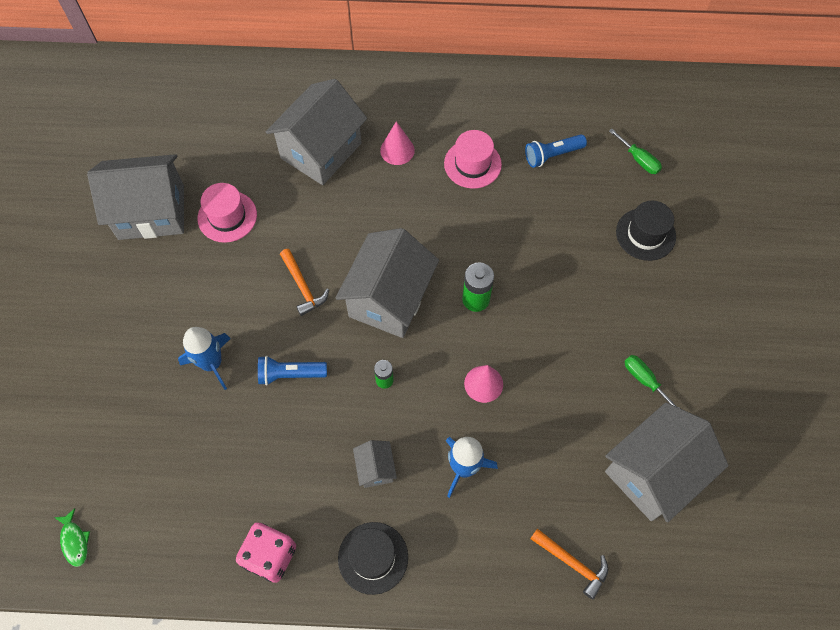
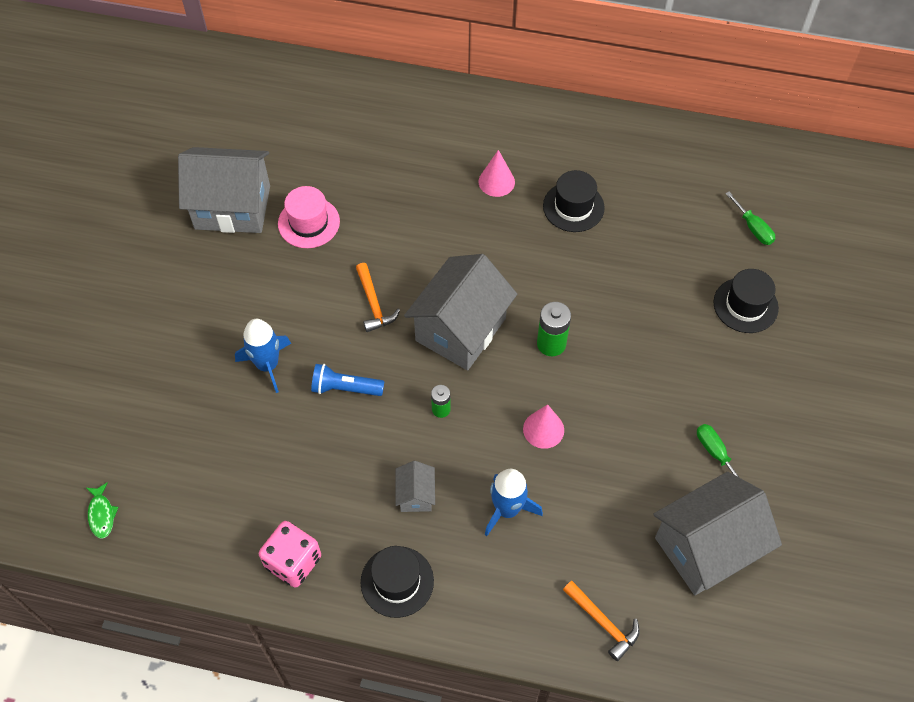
camera: 10 degrees right, 5 degrees down
grey house [266,79,367,185] -> none
pink hat [444,130,502,189] -> black hat [543,170,605,232]
blue flashlight [525,134,587,168] -> none

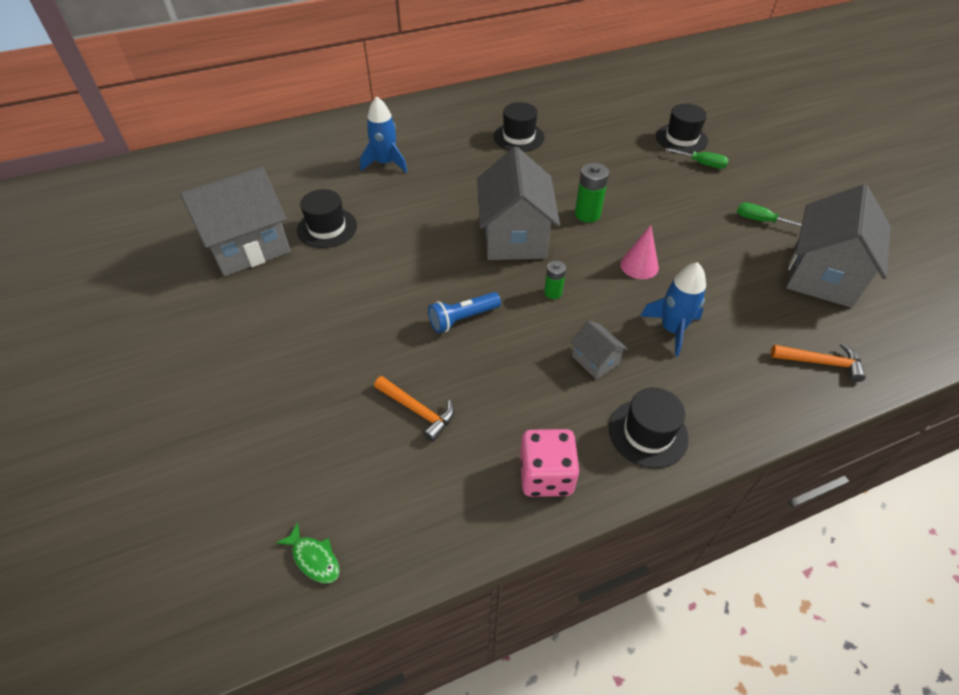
camera: 35 degrees left, 10 degrees down
blue rocket [235,319,291,393] -> blue rocket moved to [360,96,408,173]
pink hat [278,186,340,248] -> black hat [297,189,357,248]
orange hammer [356,263,400,332] -> orange hammer moved to [374,376,454,442]
pink cone [479,150,515,197] -> none
green screwdriver [725,192,775,245] -> green screwdriver moved to [665,148,729,169]

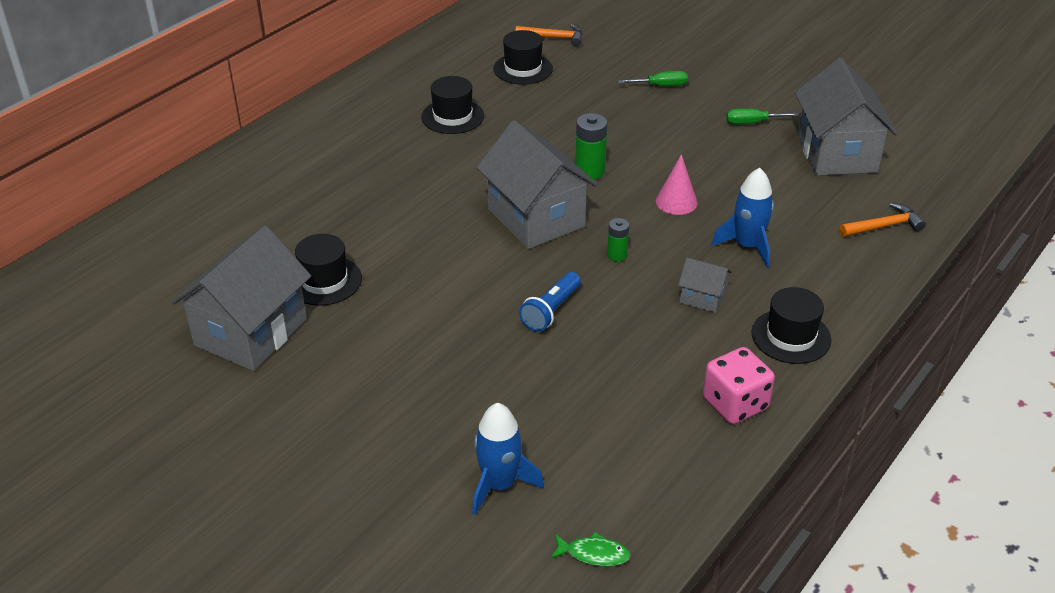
camera: 30 degrees left, 10 degrees down
blue rocket [360,96,408,173] -> blue rocket moved to [472,403,544,515]
orange hammer [374,376,454,442] -> orange hammer moved to [515,24,582,46]
black hat [656,104,708,153] -> black hat moved to [493,30,553,85]

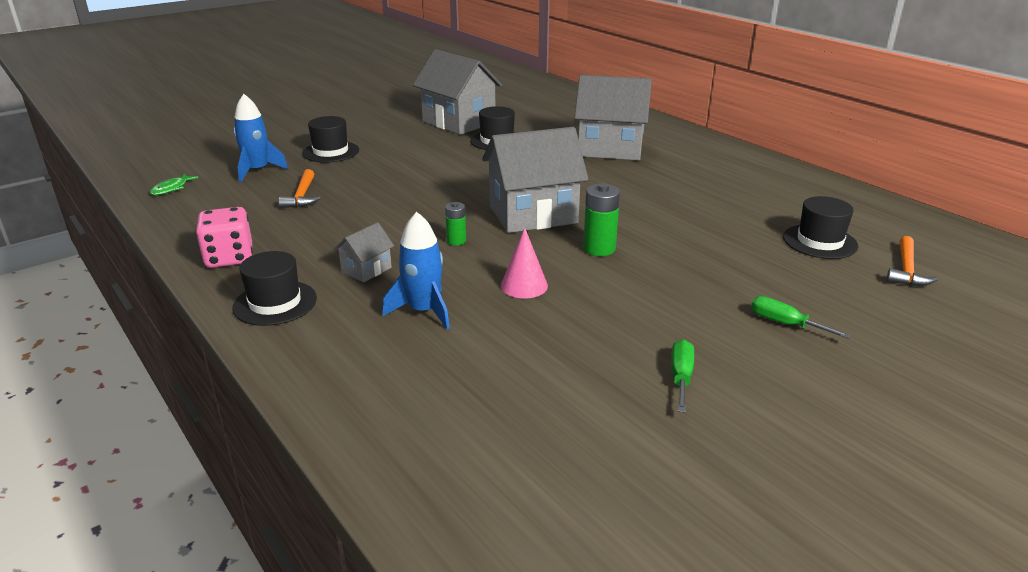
camera: 105 degrees right, 10 degrees down
black hat [421,76,484,134] -> black hat moved to [302,116,359,163]
blue flashlight [519,272,581,332] -> none
green screwdriver [618,71,688,86] -> green screwdriver turned 120 degrees clockwise [751,296,851,339]
grey house [795,58,898,176] -> grey house moved to [574,75,652,161]
orange hammer [840,203,926,237] -> orange hammer moved to [279,169,321,208]

